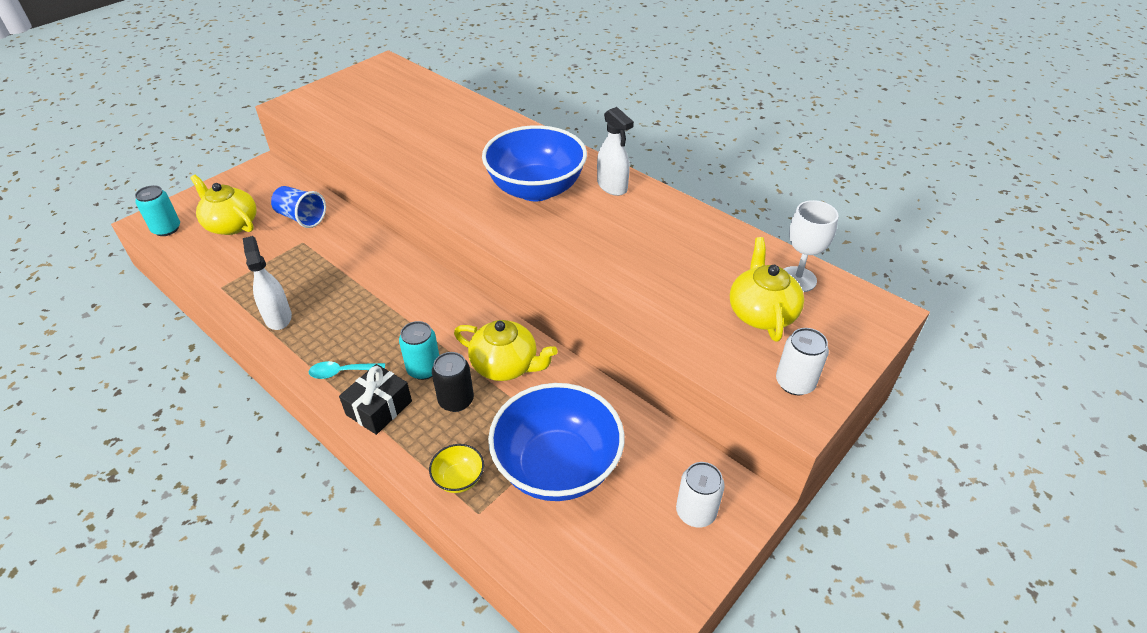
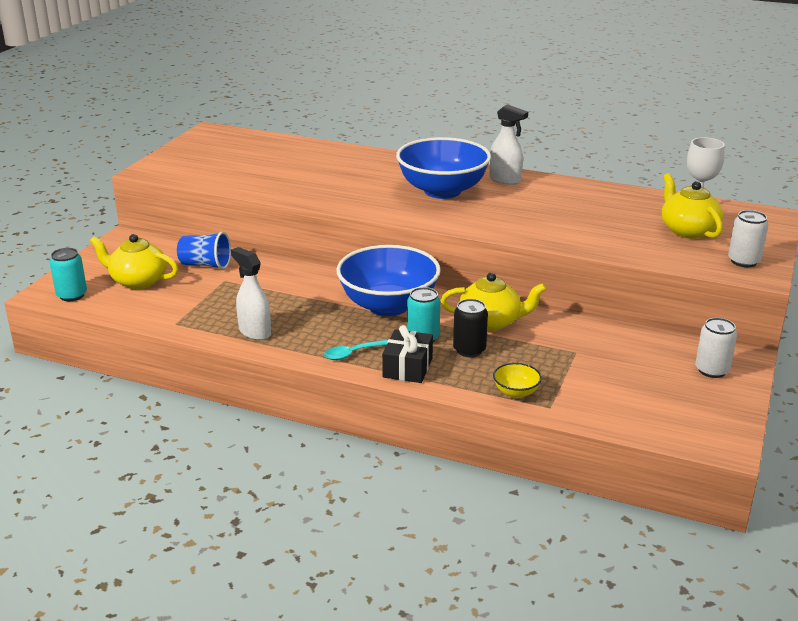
camera: 20 degrees left, 15 degrees down
blue bowl [488,383,625,501] -> blue bowl moved to [336,245,441,316]

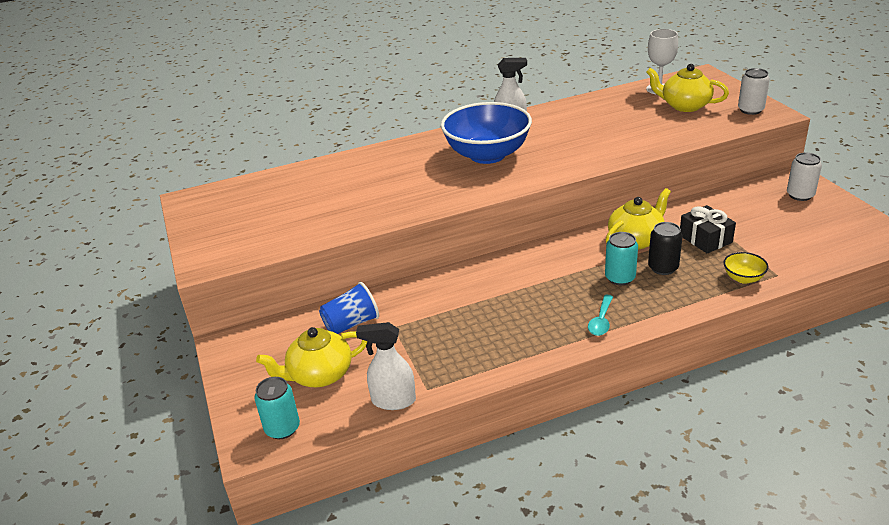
camera: 40 degrees left, 5 degrees up
white spray bottle [231,247,271,340] -> white spray bottle moved to [356,322,416,410]
blue bowl [336,245,441,316] -> none
black gift [382,325,433,383] -> black gift moved to [680,205,736,253]

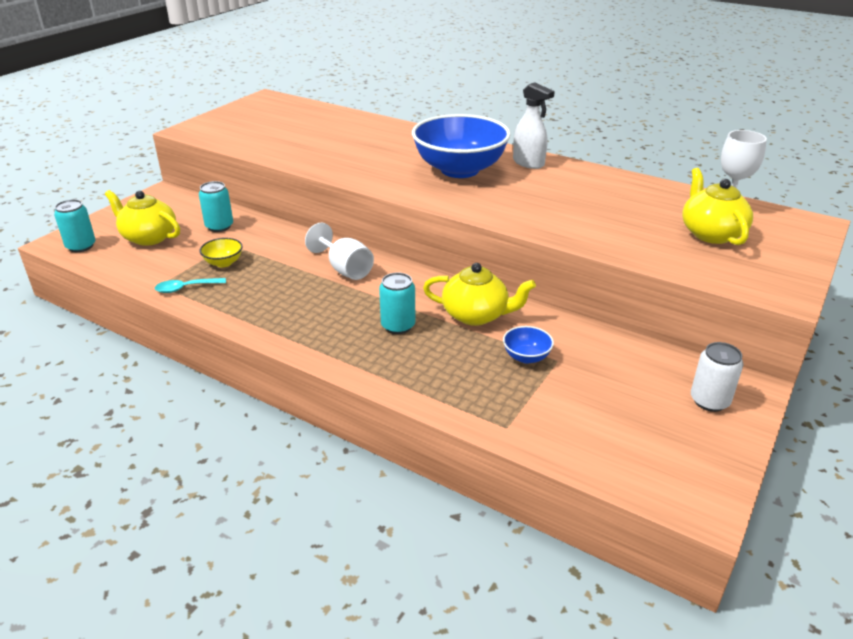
camera: 50 degrees right, 0 degrees up
blue cup [319,282,379,334] -> turquoise can [199,181,233,232]
white spray bottle [356,322,416,410] -> none
turquoise spoon [588,295,613,336] -> turquoise spoon moved to [155,278,226,293]
black can [648,222,683,275] -> none
black gift [680,205,736,253] -> blue bowl [503,326,554,364]
yellow bowl [724,252,769,284] -> yellow bowl moved to [199,238,243,267]
white can [738,68,770,115] -> none
none -> white goblet [305,223,374,280]

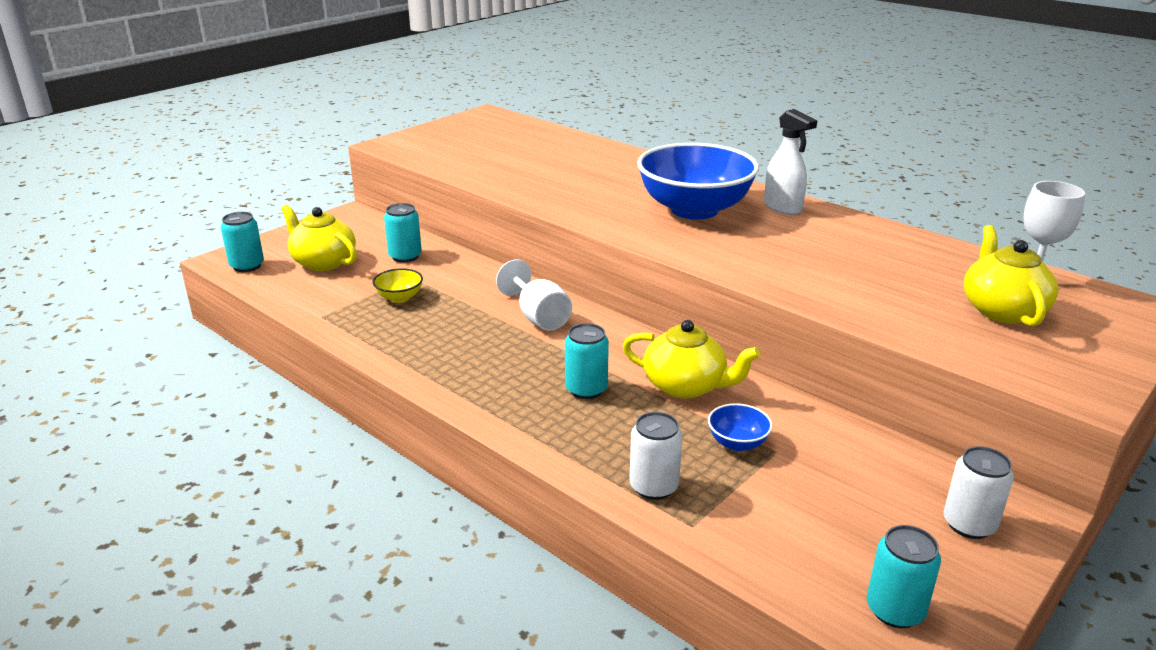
camera: 10 degrees right, 5 degrees down
turquoise spoon [155,278,226,293] -> none
none -> white can [629,412,683,500]
none -> turquoise can [867,525,941,628]

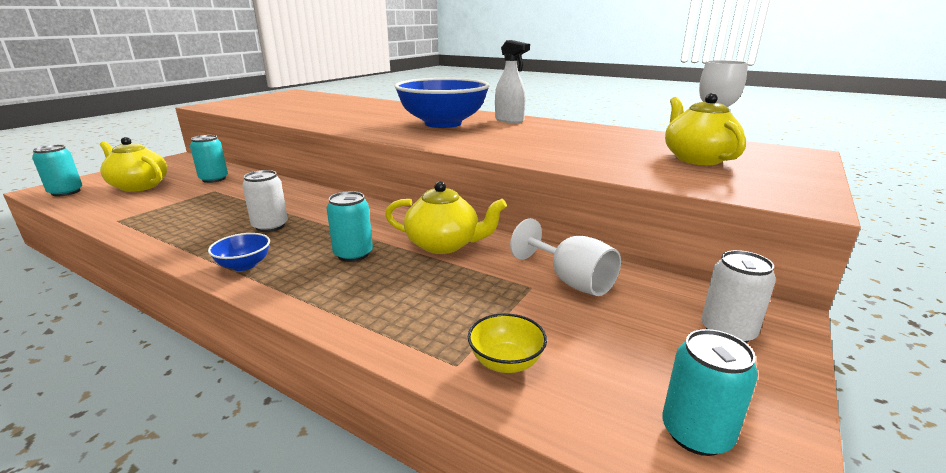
camera: 10 degrees left, 5 degrees down
yellow bowl [373,268,423,303] -> yellow bowl moved to [468,313,547,373]
white goblet [496,260,572,331] -> white goblet moved to [510,218,621,296]
white can [629,412,683,500] -> white can moved to [242,170,288,232]
blue bowl [708,403,773,451] -> blue bowl moved to [208,233,270,271]

